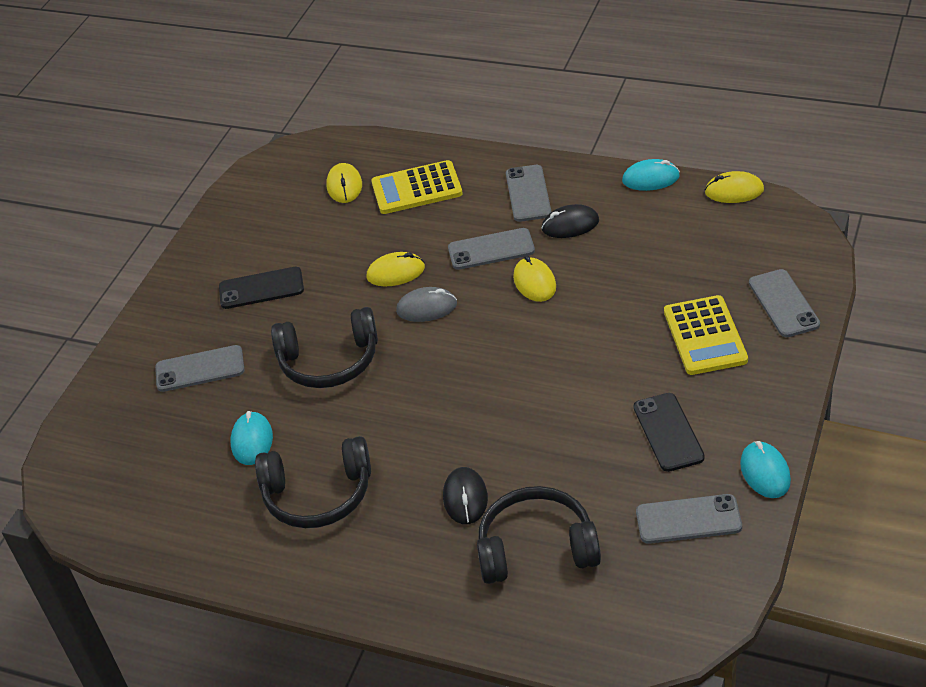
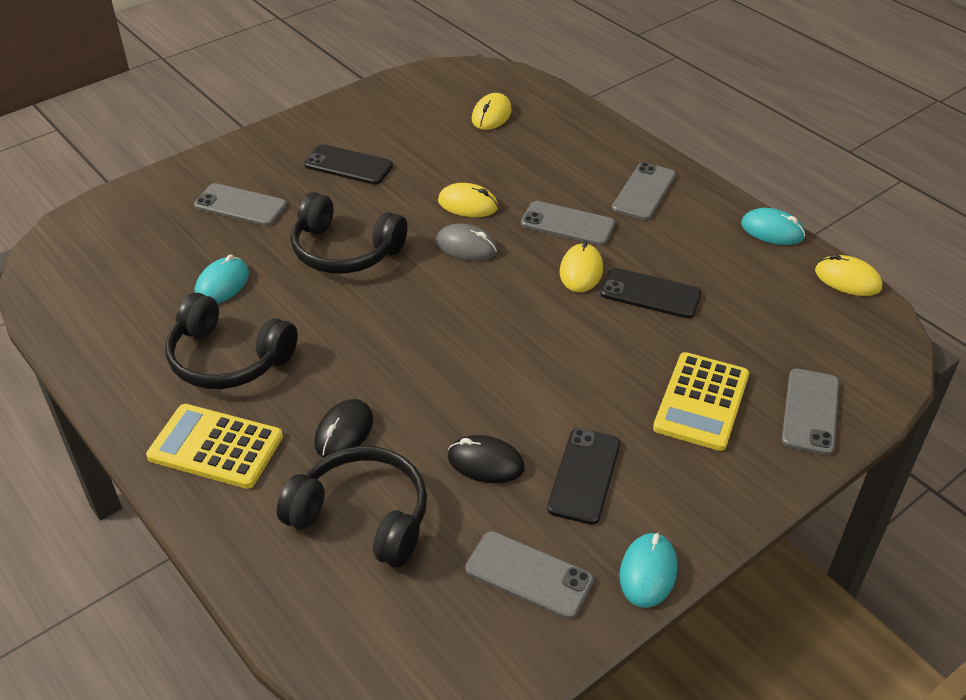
camera: 25 degrees right, 0 degrees up
yellow calculator [371,160,463,214] -> yellow calculator moved to [146,404,283,489]
black mouse [541,204,599,238] -> black mouse moved to [448,435,525,483]
none -> black phone [600,268,702,318]

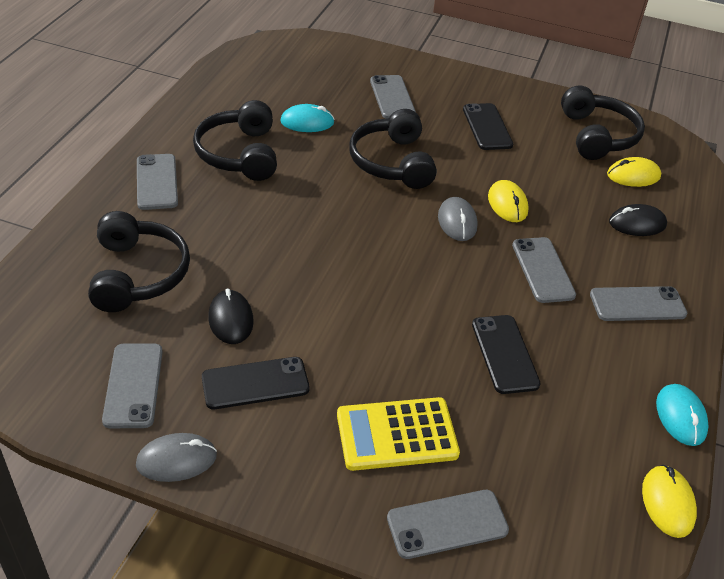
camera: 55 degrees right, 0 degrees up
yellow calculator [146,404,283,489] -> grey phone [137,154,178,210]
black mouse [314,399,373,458] -> black mouse moved to [609,204,667,236]
yellow mouse [559,241,603,292] -> none
turquoise mouse [620,533,677,608] -> grey mouse [136,433,217,482]
none -> black headphones [561,85,645,160]

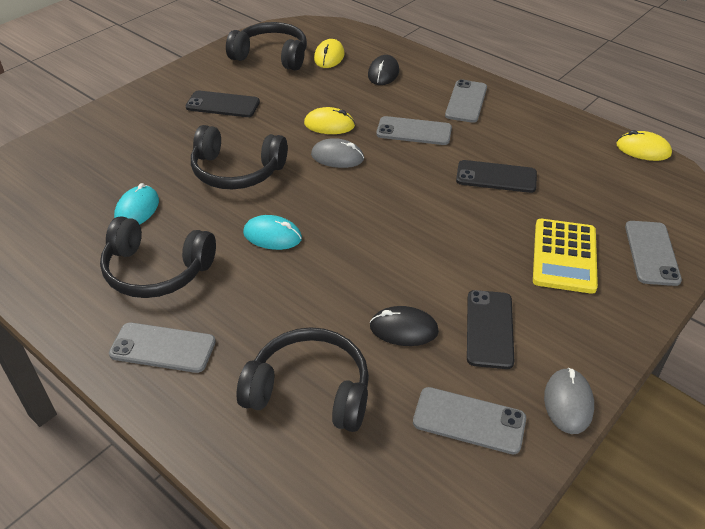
camera: 65 degrees left, 0 degrees up
grey phone [370,75,416,119] -> none
turquoise mouse [656,384,708,446] -> turquoise mouse moved to [243,215,302,250]

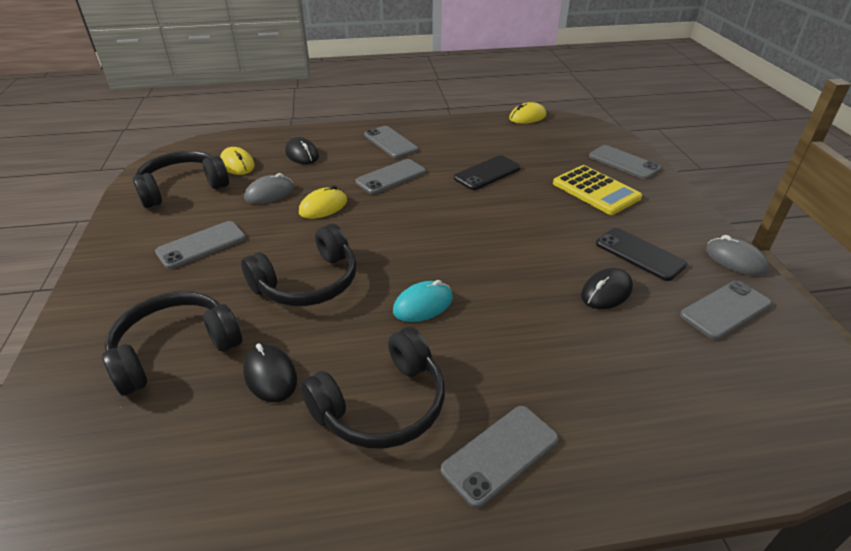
camera: 50 degrees left, 5 degrees down
turquoise mouse [114,183,159,225] -> black mouse [243,343,297,402]
black phone [186,91,260,117] -> grey phone [155,221,246,269]
black headphones [237,327,369,432] -> black headphones moved to [102,291,243,396]
grey mouse [311,138,364,168] -> grey mouse moved to [244,173,294,204]

